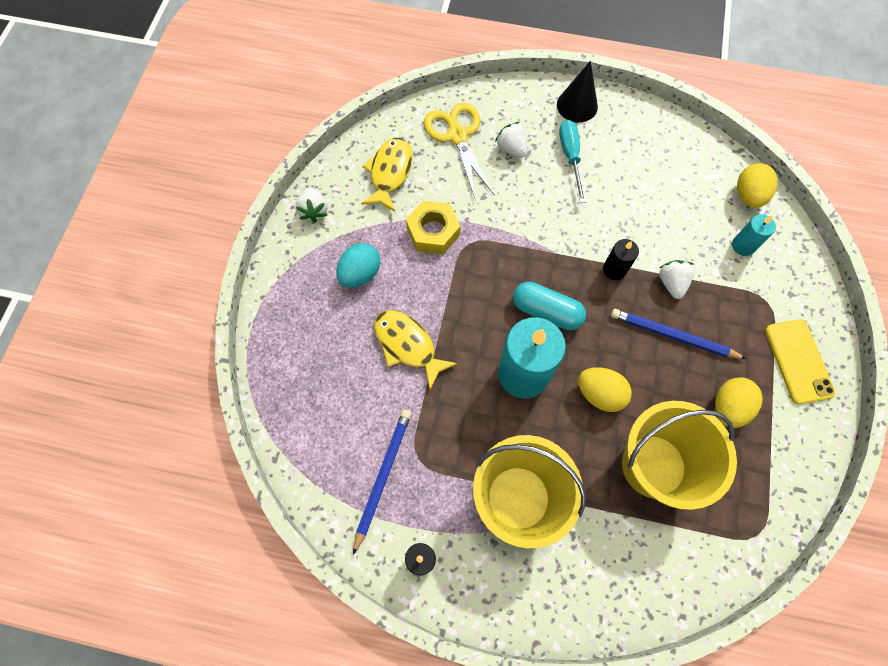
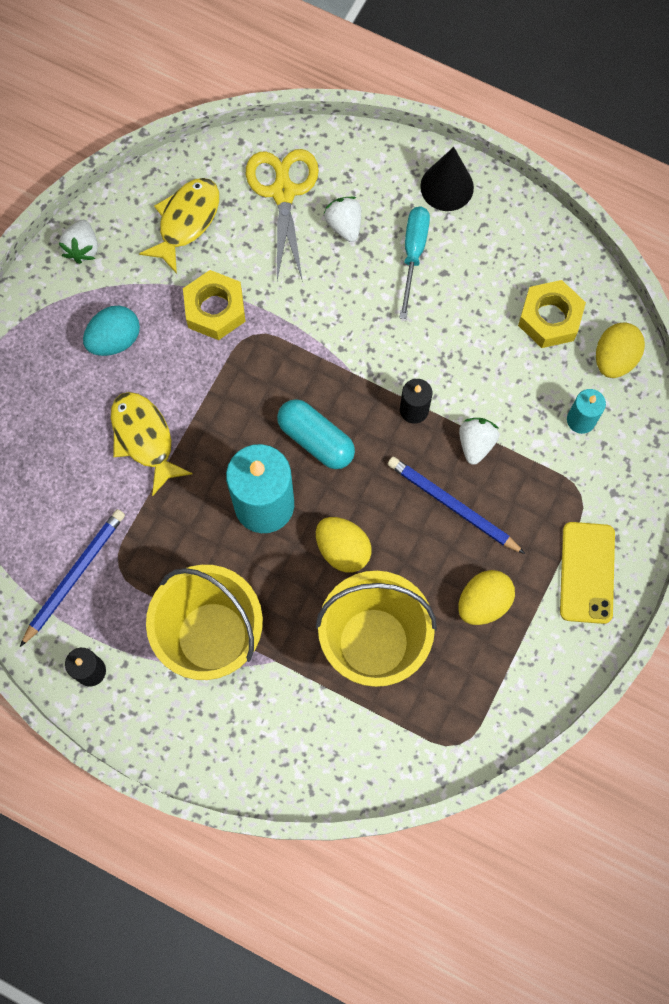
camera: 15 degrees right, 5 degrees up
none -> yellow nut [518,280,586,348]

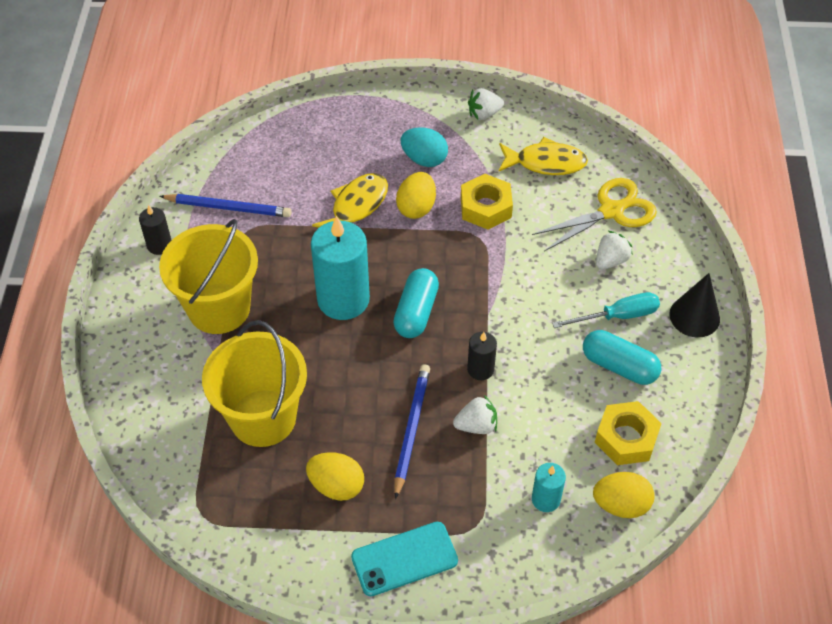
camera: 65 degrees right, 20 degrees down
yellow egg [316,517,372,572] -> yellow egg moved to [396,172,436,219]
yellow phone [560,522,615,624] -> turquoise phone [351,522,458,596]
none -> turquoise capsule [583,330,661,385]

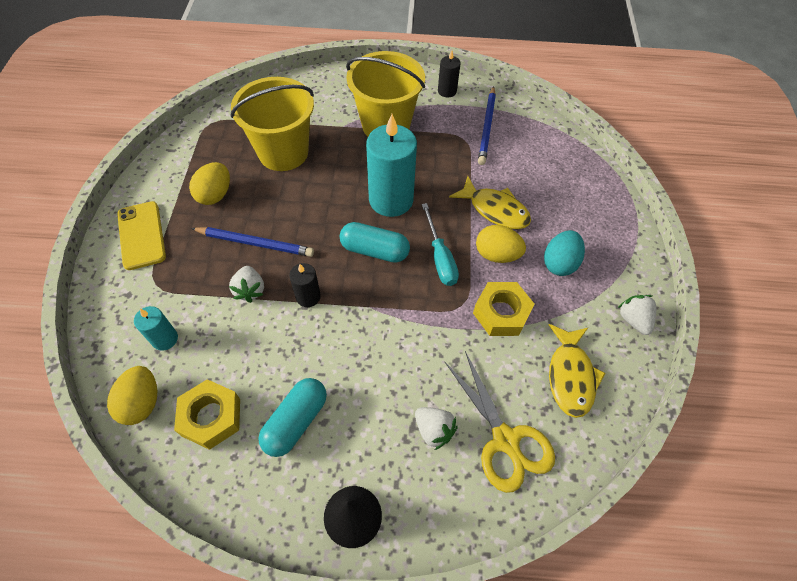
camera: 90 degrees right, 5 degrees up
turquoise phone [351,522,458,596] -> yellow phone [117,201,166,270]
turquoise screwdriver [552,292,660,328] -> turquoise screwdriver moved to [422,203,459,286]

